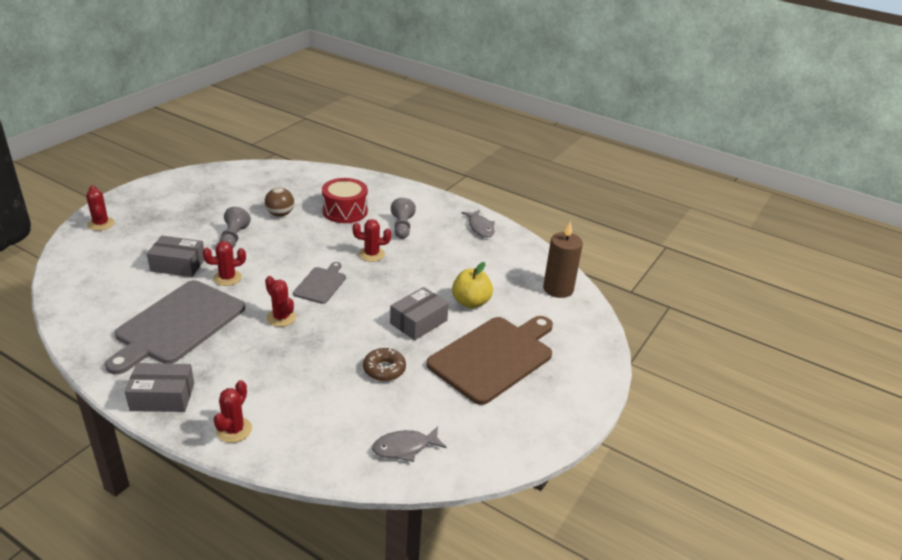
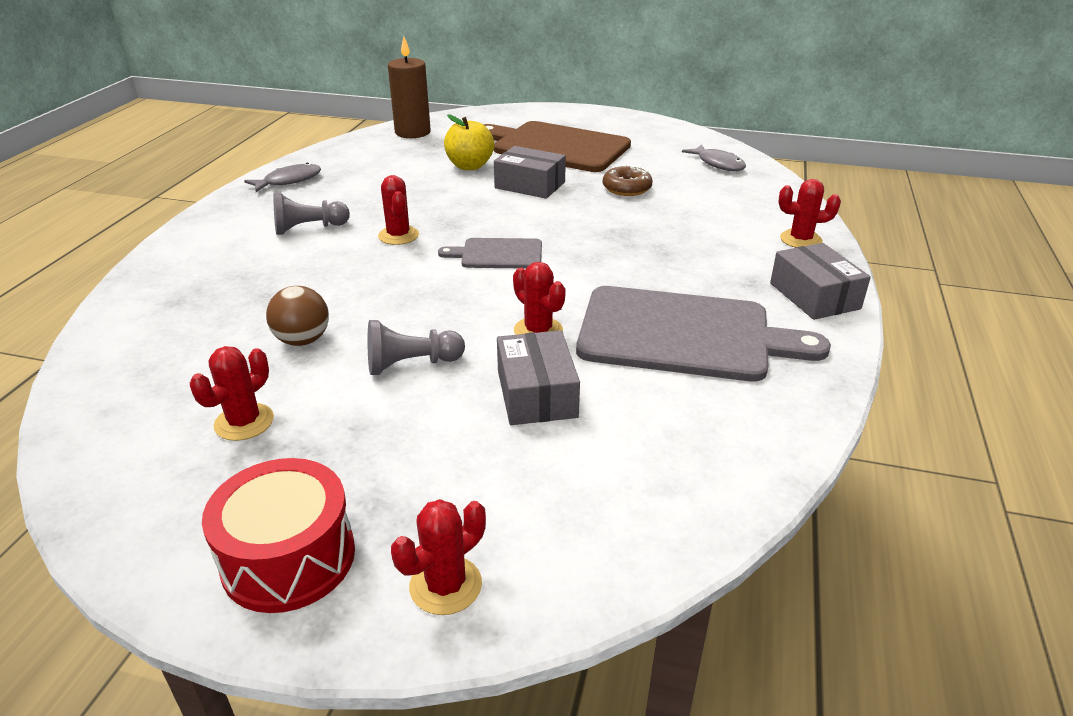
camera: 105 degrees left, 0 degrees up
red cactus [265,276,296,327] -> red cactus moved to [190,346,274,441]
red drum [322,178,368,223] -> red drum moved to [202,458,355,613]

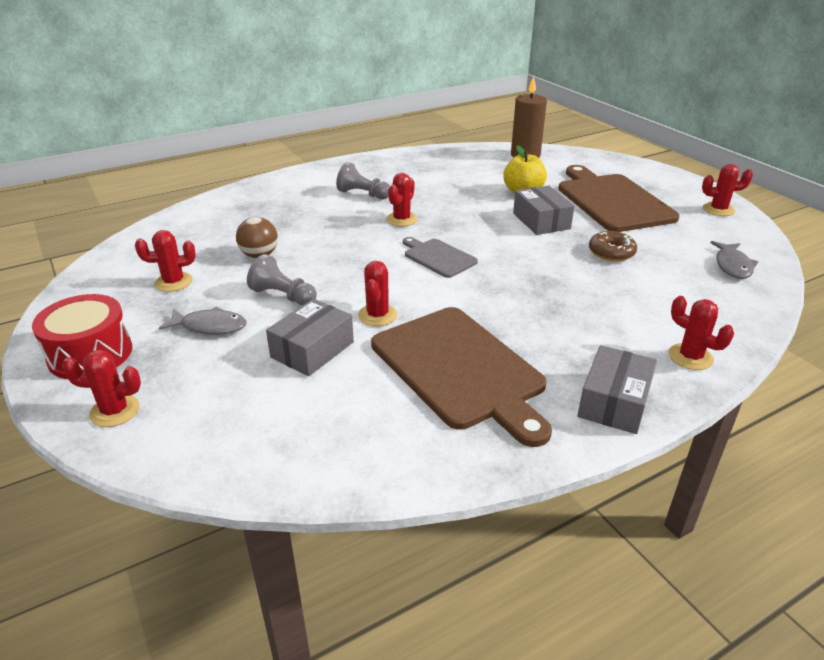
camera: 45 degrees right, 0 degrees up
grey fish [244,163,321,192] -> grey fish moved to [159,307,247,335]
grey cutting board [576,286,831,382] -> brown cutting board [371,307,552,447]
none -> red cactus [702,164,753,216]

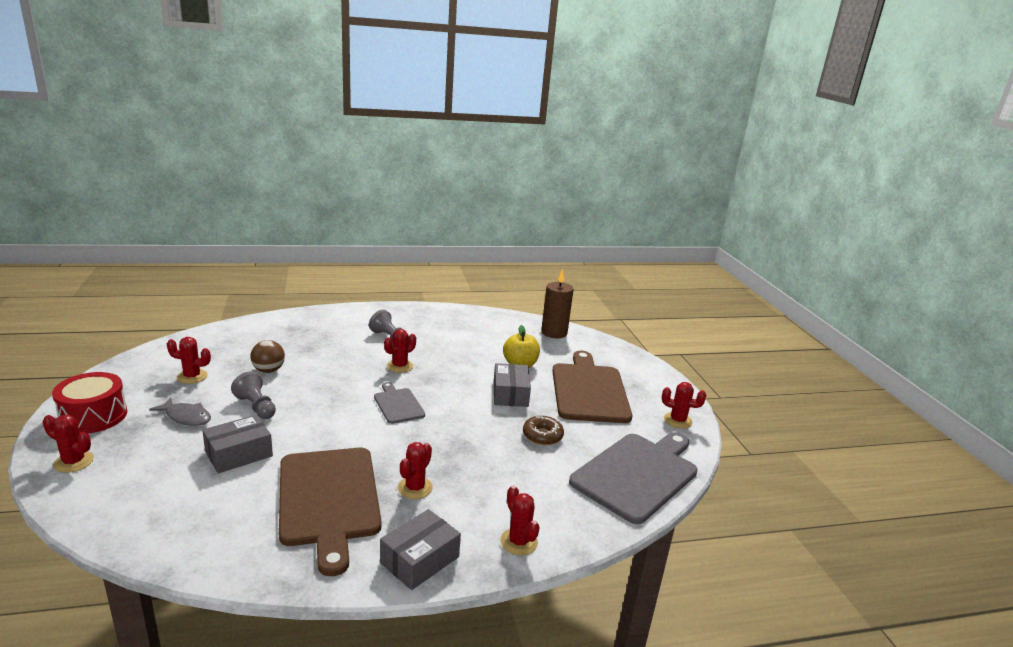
camera: 15 degrees right, 10 degrees down
red cactus [358,261,397,326] -> red cactus moved to [398,442,433,499]
grey fish [711,241,758,279] -> grey cutting board [569,432,698,524]

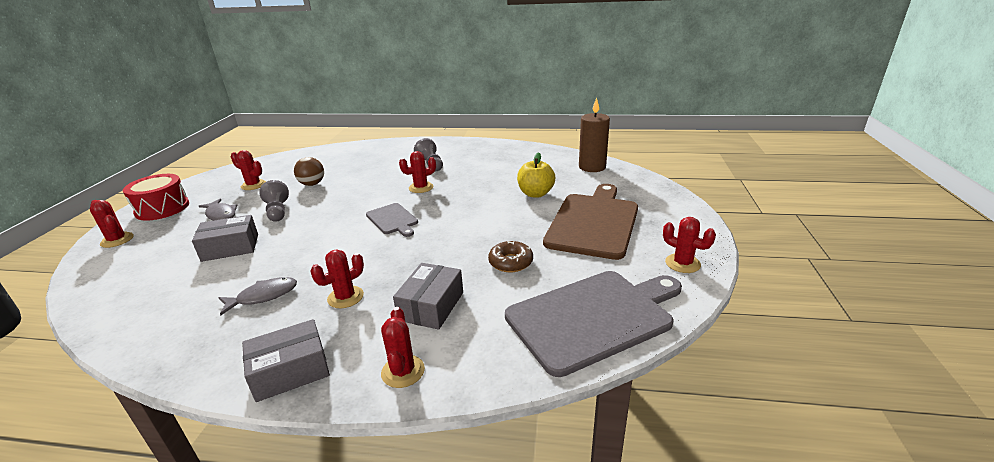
camera: 25 degrees right, 5 degrees up
brown cutting board [279,448,382,576] -> grey fish [219,277,297,316]
grey cutting board [374,382,425,424] -> grey cutting board turned 150 degrees clockwise [366,203,418,237]
grey box [494,363,531,407] -> grey box moved to [393,263,463,330]

